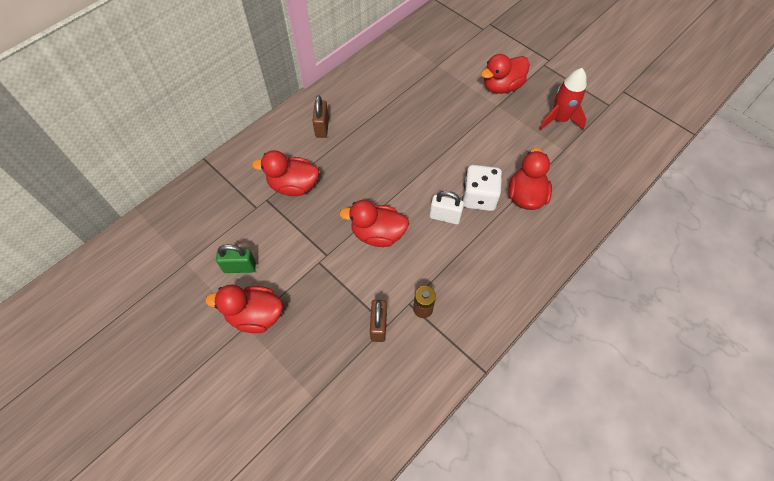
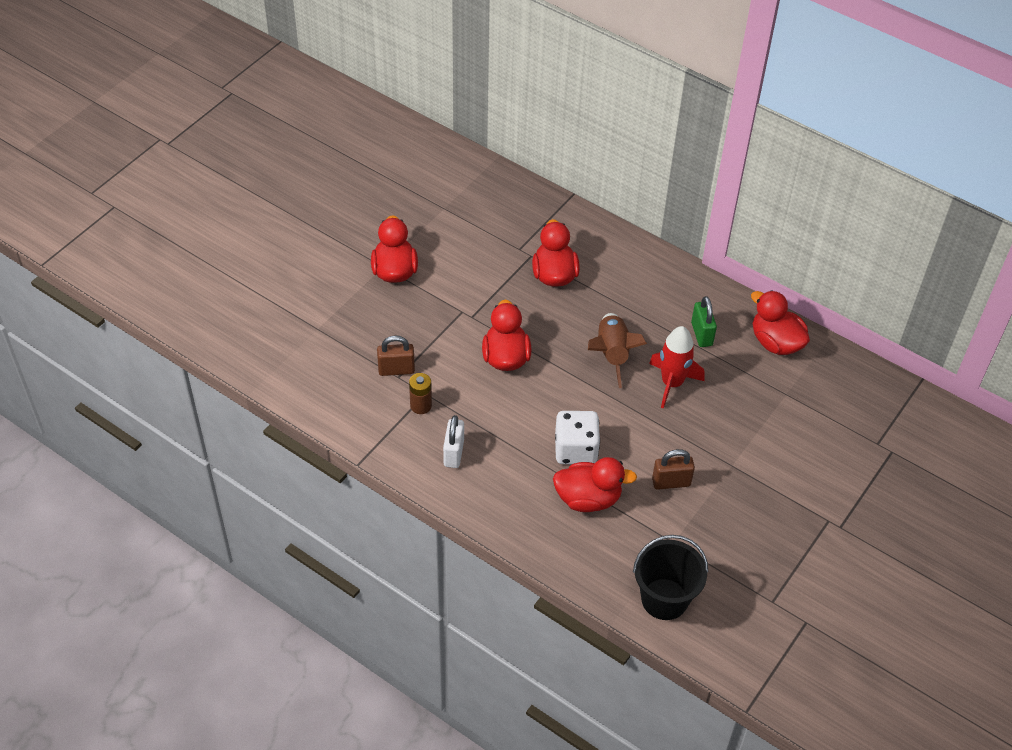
camera: 80 degrees right, 10 degrees down
green padlock [216,244,256,273] -> green padlock moved to [691,296,717,347]
brown padlock [313,95,329,138] -> brown padlock moved to [652,449,695,490]
white padlock [429,191,464,225] -> white padlock moved to [443,415,464,468]
red duck [481,54,530,94] -> red duck moved to [751,290,810,355]
red rocket [539,68,587,130] -> red rocket moved to [649,326,704,409]
none -> brown rocket [588,313,647,388]
none -> black bucket [633,535,708,620]

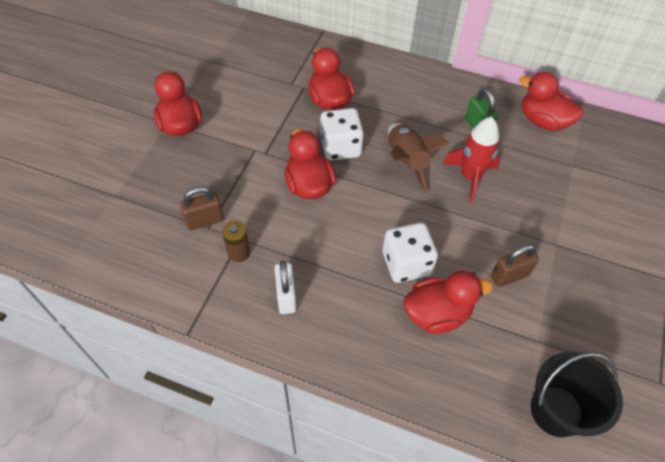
camera: 15 degrees left, 5 degrees up
none -> white dice [320,108,364,161]

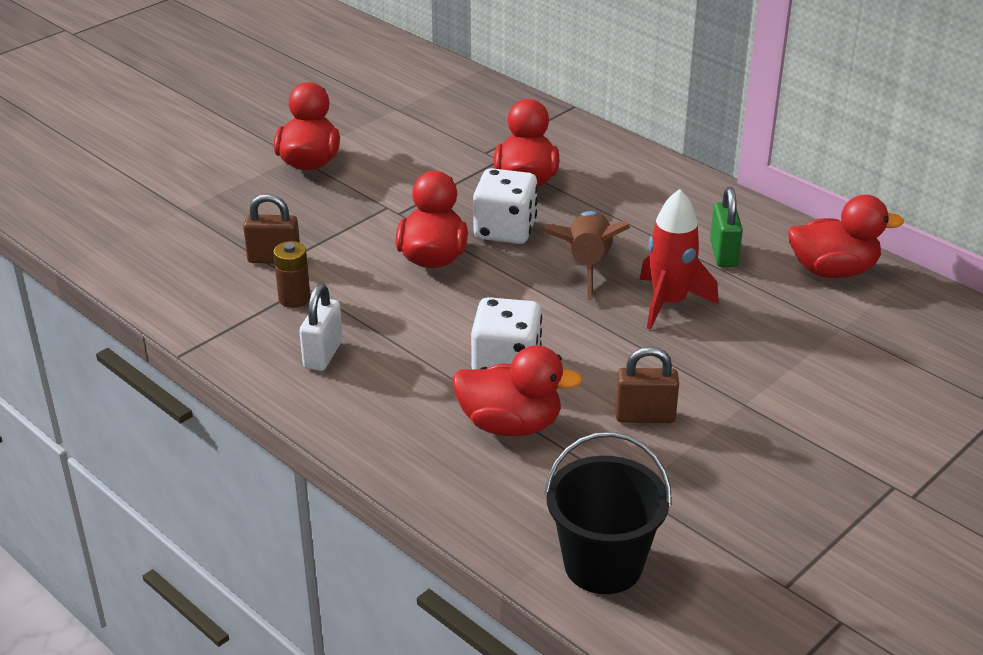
camera: 25 degrees right, 20 degrees down
red duck [519,72,584,131] -> red duck turned 120 degrees clockwise [788,195,904,278]

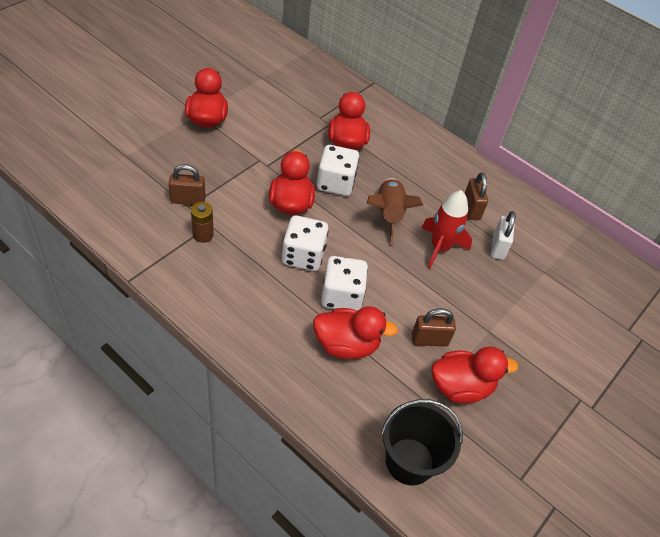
camera: 10 degrees left, 15 degrees up
white padlock [299,284,343,371] -> white padlock moved to [491,211,515,260]
green padlock [710,187,743,267] -> brown padlock [464,172,488,220]
red duck [788,195,904,278] -> red duck moved to [432,346,519,404]
none -> white dice [282,215,329,271]

